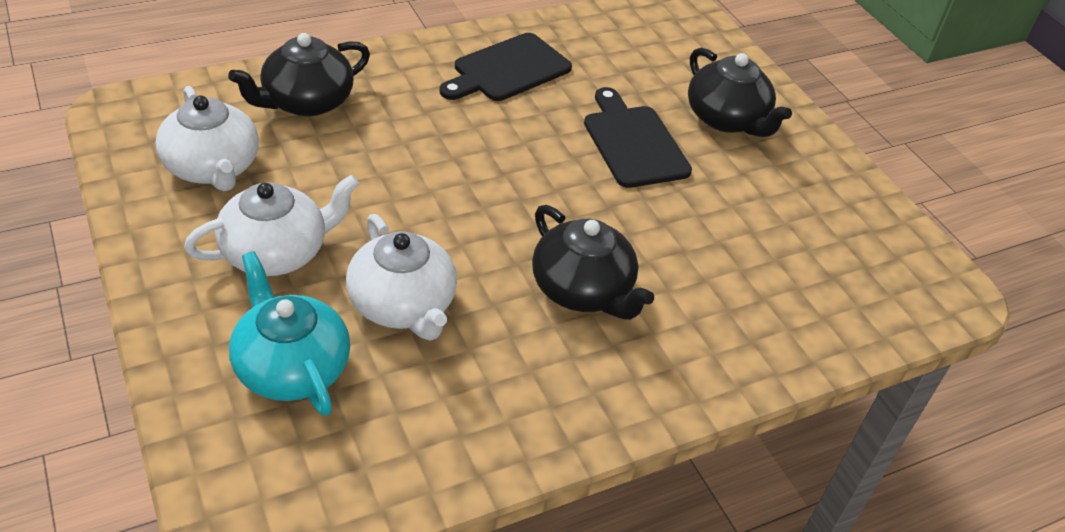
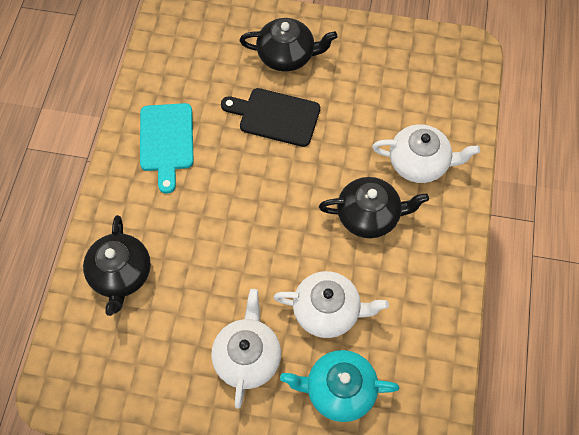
camera: 50 degrees left, 20 degrees up
white teapot [155,86,259,191] -> white teapot moved to [372,124,480,183]
black cutting board [440,33,572,101] -> turquoise cutting board [140,103,194,194]

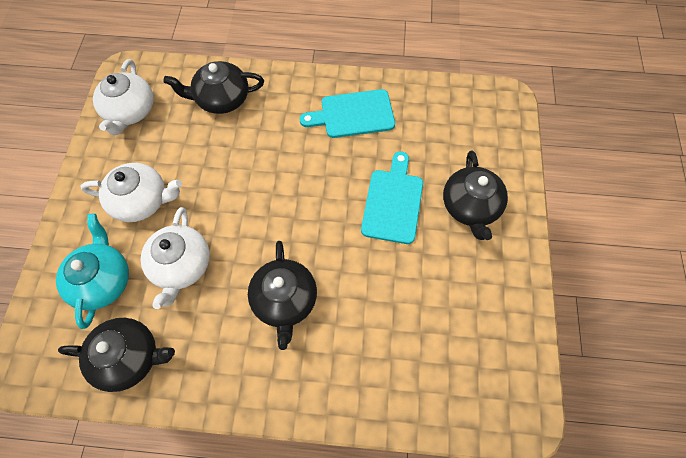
camera: 85 degrees right, 0 degrees up
black cutting board [221,88,320,147] -> turquoise cutting board [361,151,423,244]
white teapot [372,124,480,183] -> white teapot moved to [93,59,154,135]
none -> black teapot [58,318,175,392]

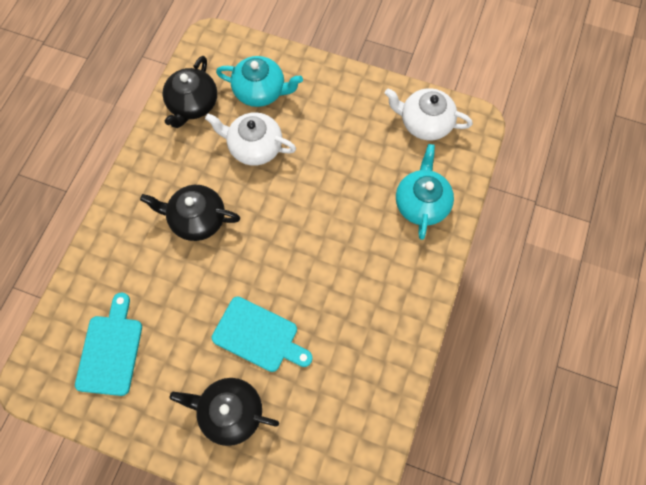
camera: 105 degrees right, 5 degrees up
white teapot [80,163,182,222] -> none
black teapot [163,61,264,114] -> turquoise teapot [396,144,454,240]
turquoise cutting board [300,89,395,138] -> turquoise cutting board moved to [75,293,142,396]

